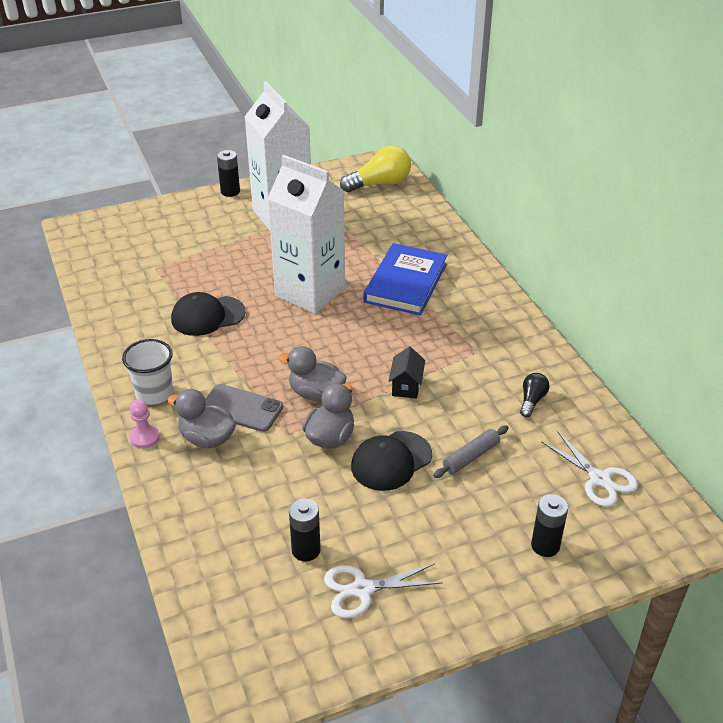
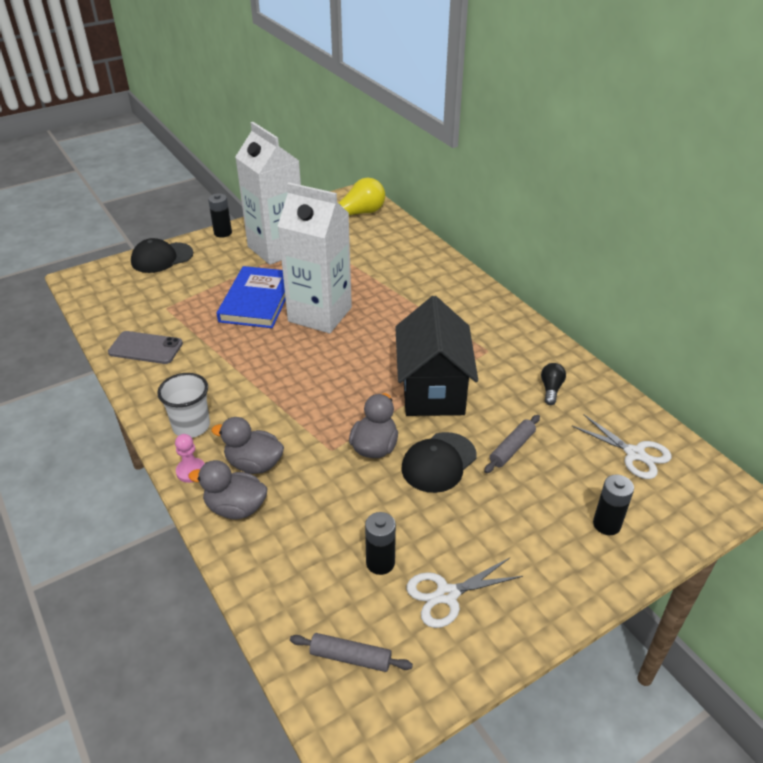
camera: 10 degrees left, 0 degrees up
black cap [171,292,246,336] -> black cap moved to [131,238,193,273]
grey phone [205,384,283,432] -> grey phone moved to [108,331,183,364]
grey duck [278,346,347,402] -> grey duck moved to [188,460,268,519]
blue book [363,243,447,315] -> blue book moved to [217,266,286,328]
black house [389,346,425,399] -> black house [395,296,478,416], size x2.42
none -> grey rolling pin [290,633,413,672]

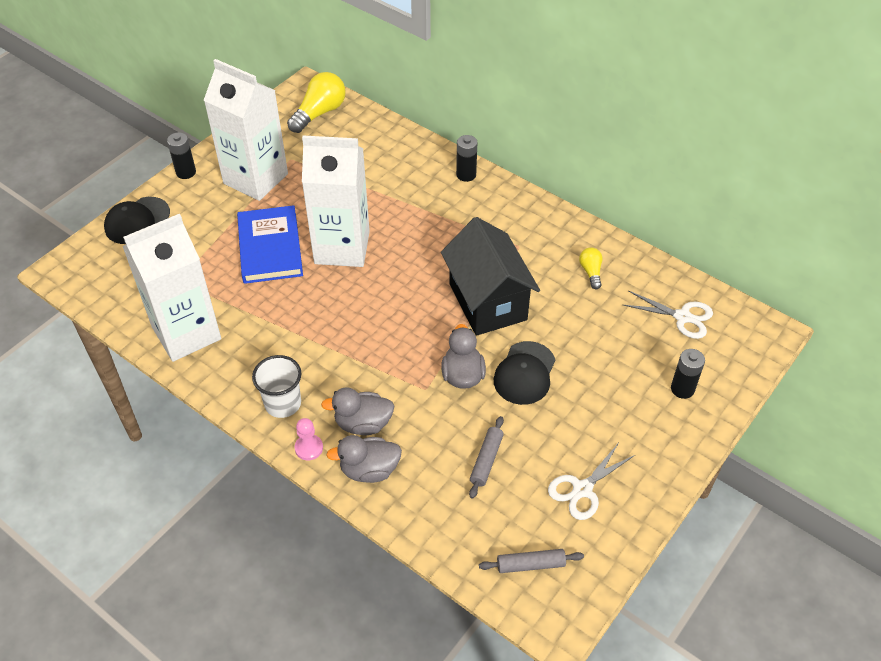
camera: 20 degrees left, 10 degrees up
grey phone [108,331,183,364] -> white carton [122,214,221,362]
black battery [365,512,396,575] -> black battery moved to [456,135,477,182]
grey rolling pin [484,415,540,473] -> grey rolling pin moved to [469,416,504,499]
black light bulb [541,363,566,405] -> yellow light bulb [579,247,603,289]

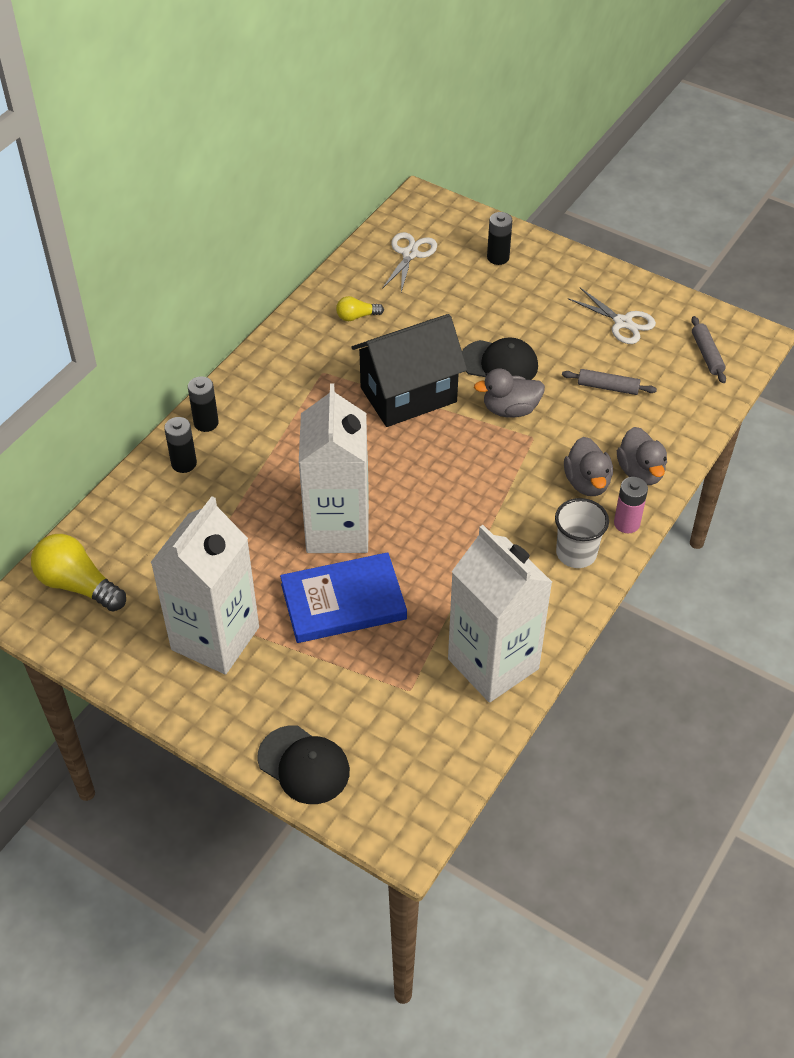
camera: 95 degrees left, 0 degrees up
black battery [167,132,196,179] -> black battery moved to [164,417,197,473]
pink pawn [295,418,323,460] -> pink battery [614,477,648,533]

